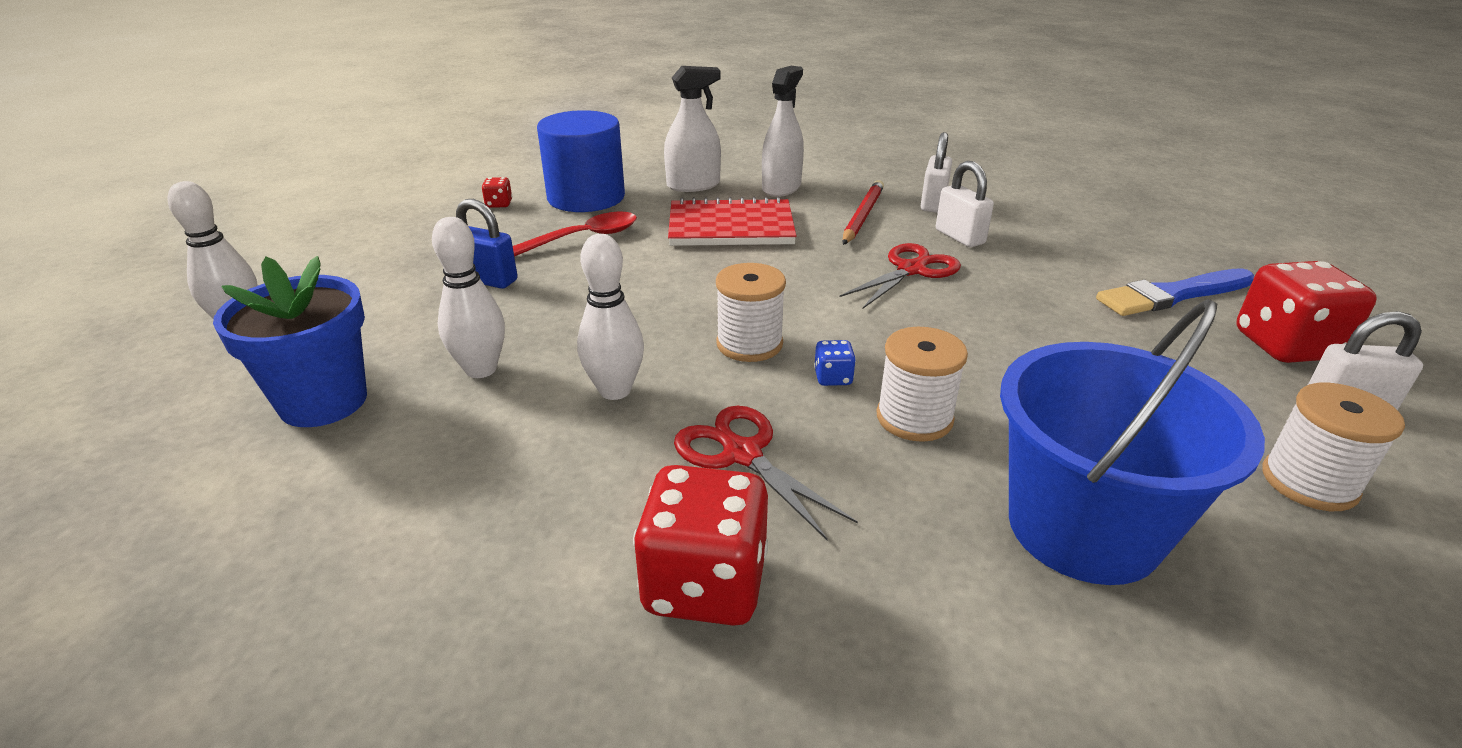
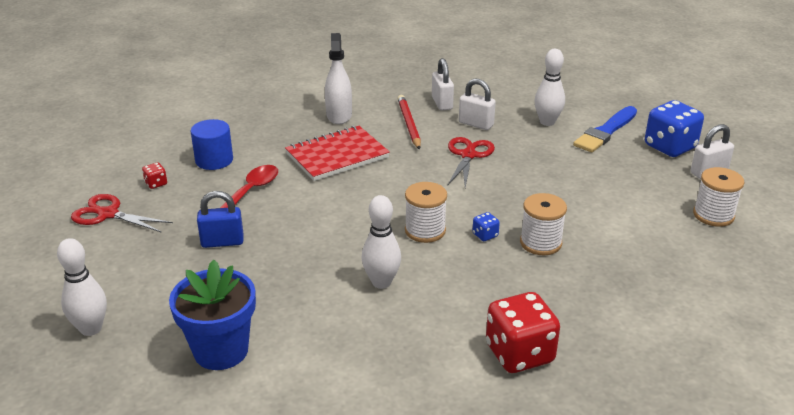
camera: 30 degrees left, 0 degrees up
white bowling pin [432,217,505,378] -> white bowling pin moved to [535,49,565,126]
blue cylinder [537,110,625,212] -> blue cylinder [191,119,233,170], size x0.64
white spray bottle [664,66,721,192] -> none
red scissors [674,406,858,541] -> red scissors moved to [71,194,173,233]
blue bucket [1000,299,1265,585] -> none
red dice [1236,261,1377,363] -> blue dice [645,100,704,157]

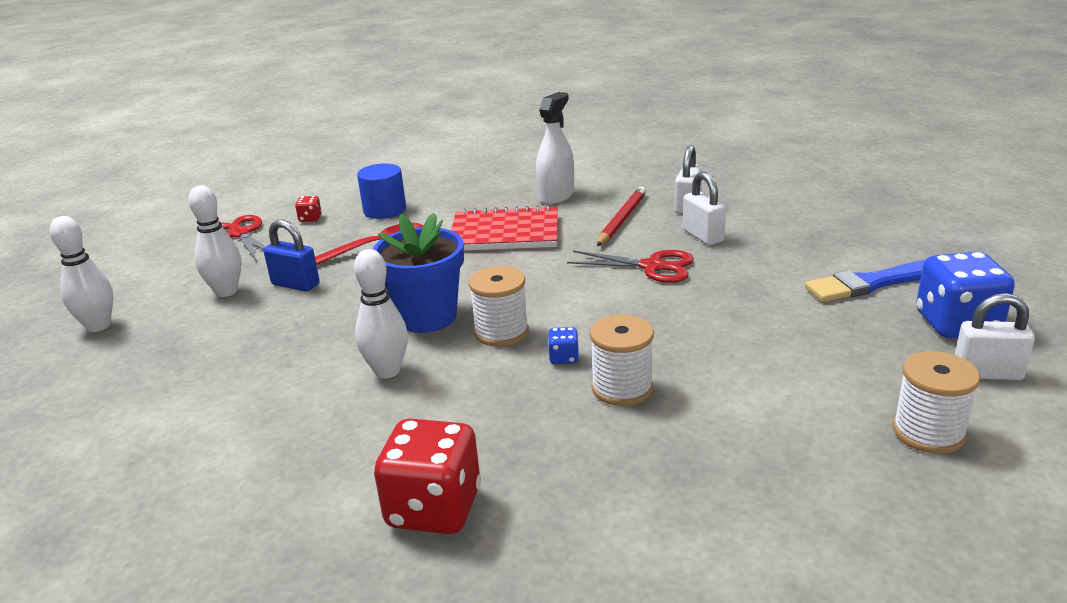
camera: 35 degrees right, 5 degrees down
blue flower pot [169,260,256,370] -> blue flower pot moved to [373,213,464,333]
red scissors [448,137,495,188] -> red scissors turned 60 degrees clockwise [567,250,694,283]
white bowling pin [535,49,565,126] -> white bowling pin moved to [188,185,242,297]

